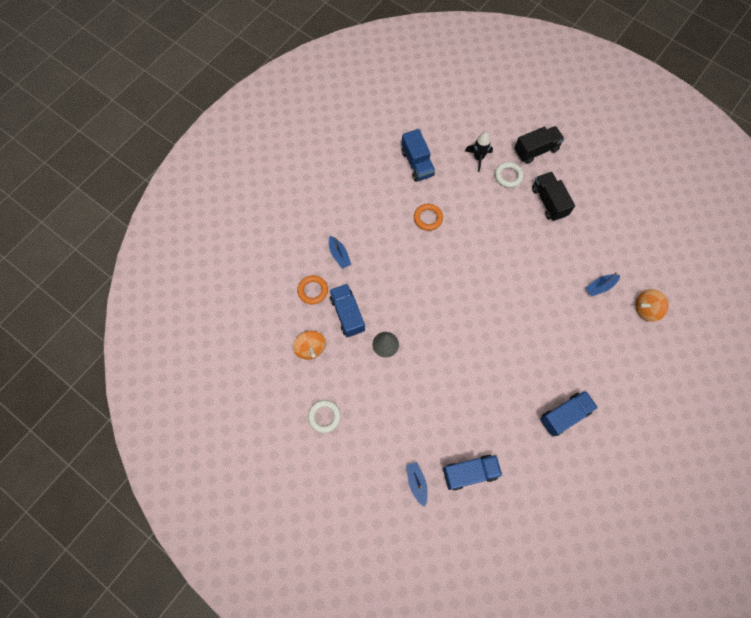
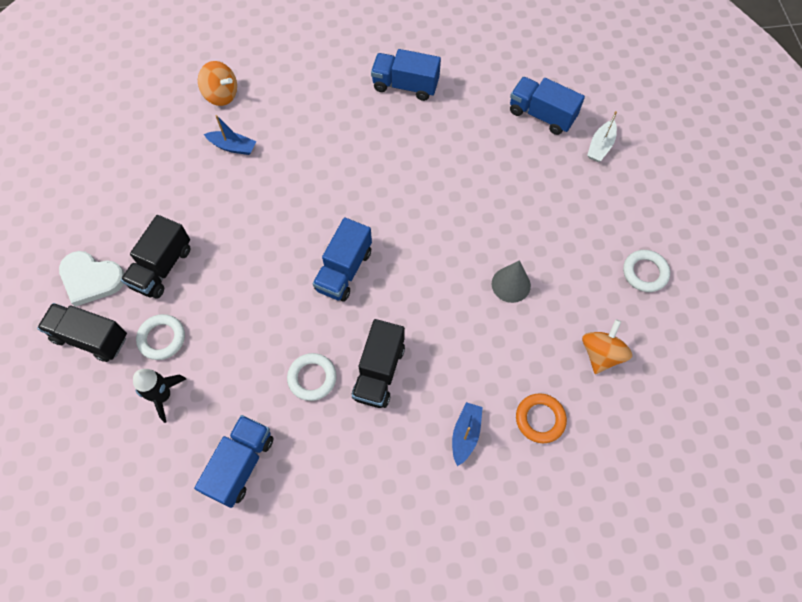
camera: 135 degrees left, 5 degrees down
blue truck [330,284,365,337] -> blue truck moved to [313,217,372,302]
blue boat [406,462,428,507] -> white boat [587,111,617,162]
orange ring [414,204,443,231] -> white ring [287,353,337,401]
none -> white heart [59,251,125,307]
none -> black truck [352,319,405,408]

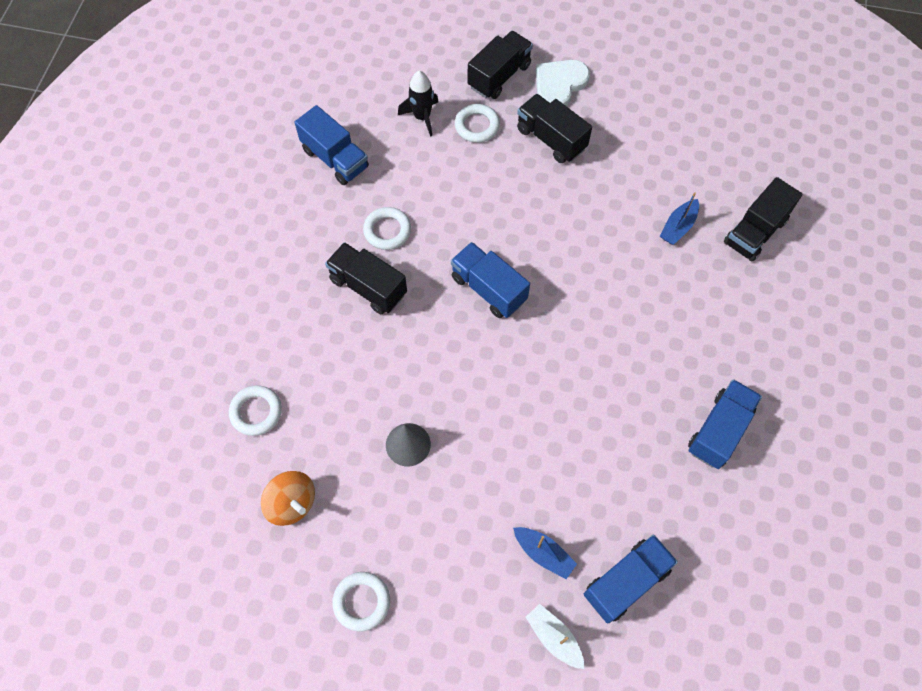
camera: 110 degrees right, 0 degrees up
orange spinning top [198,61,237,106] -> black truck [724,177,803,262]
blue boat [452,402,483,466] -> blue boat moved to [513,527,577,579]
orange ring [516,393,567,443] -> white ring [229,385,282,436]

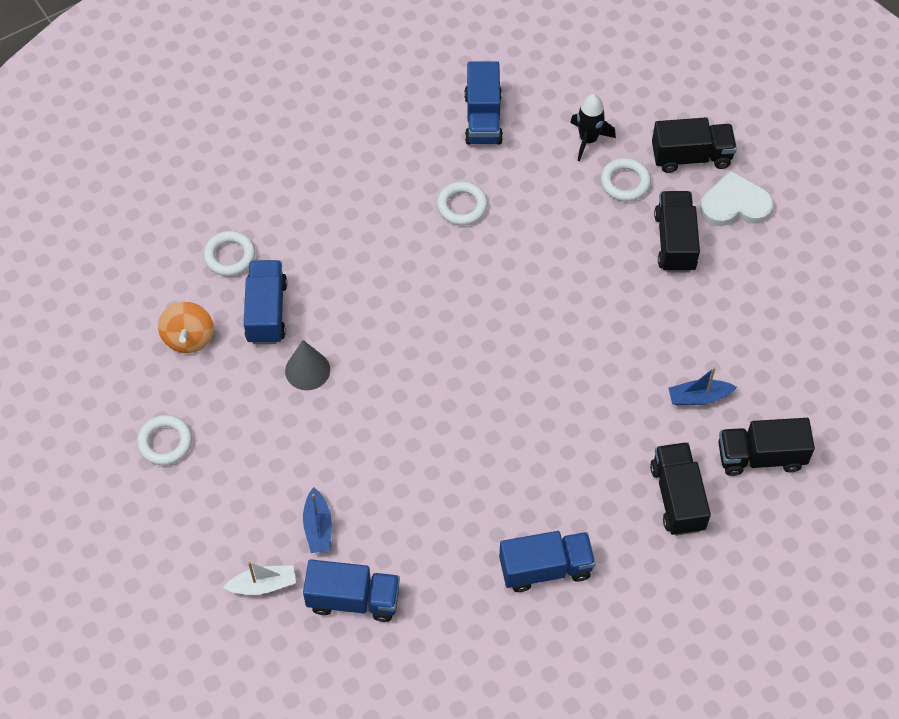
camera: 45 degrees right, 5 degrees down
black truck [325,242,407,314] -> black truck moved to [650,442,711,536]
blue truck [451,242,530,318] -> blue truck moved to [244,260,287,344]
white boat [526,604,584,669] -> white boat turned 75 degrees clockwise [223,562,296,595]

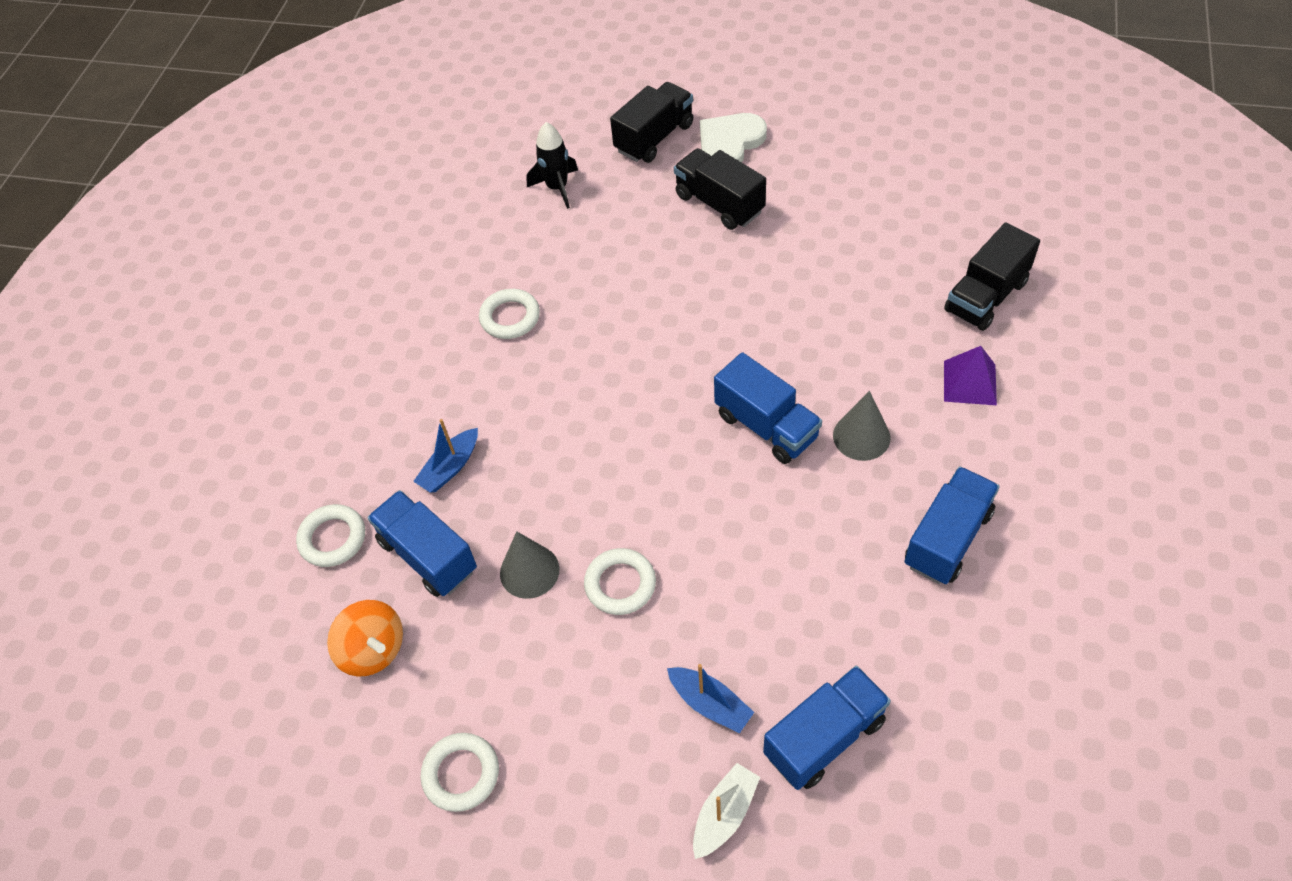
camera: 40 degrees left, 5 degrees down
blue truck [464,61,503,145] -> blue truck moved to [714,352,822,464]
white ring [601,158,651,201] -> white ring moved to [584,548,656,615]
black truck [650,442,711,536] -> purple pyramid [944,346,997,405]
blue boat [669,367,737,405] -> blue boat moved to [413,419,478,492]
none -> grey cone [833,391,890,461]

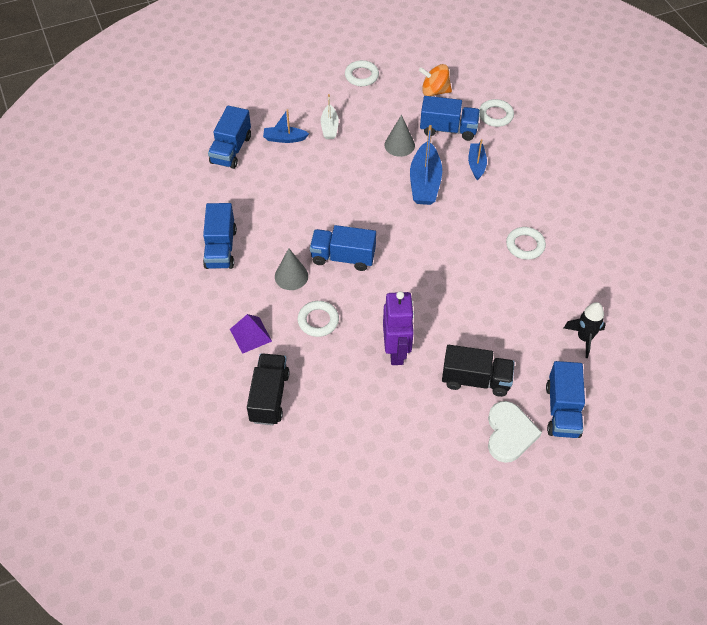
camera: 140 degrees right, 0 degrees up
white ring [584,548,656,615] -> white ring moved to [298,301,339,337]
black truck [610,82,693,163] -> blue truck [546,361,585,438]
white boat [693,763,760,859] -> white boat moved to [321,94,339,139]
none -> purple robot [383,291,414,365]
none -> blue boat [410,125,442,205]

